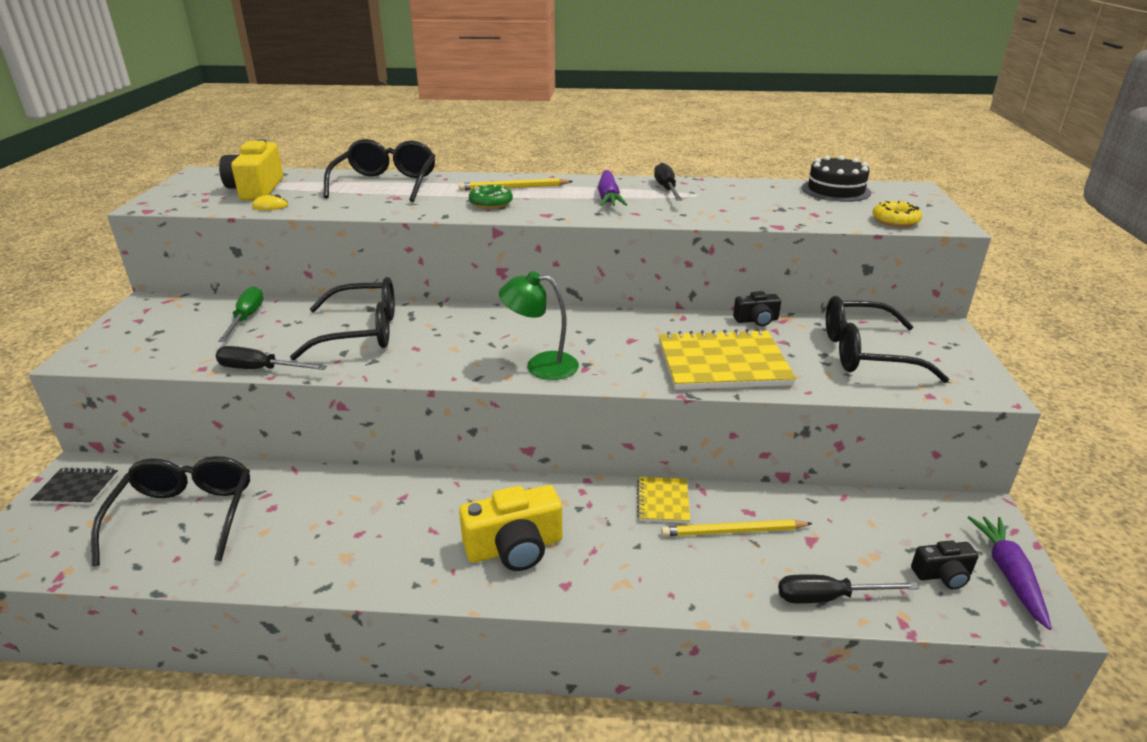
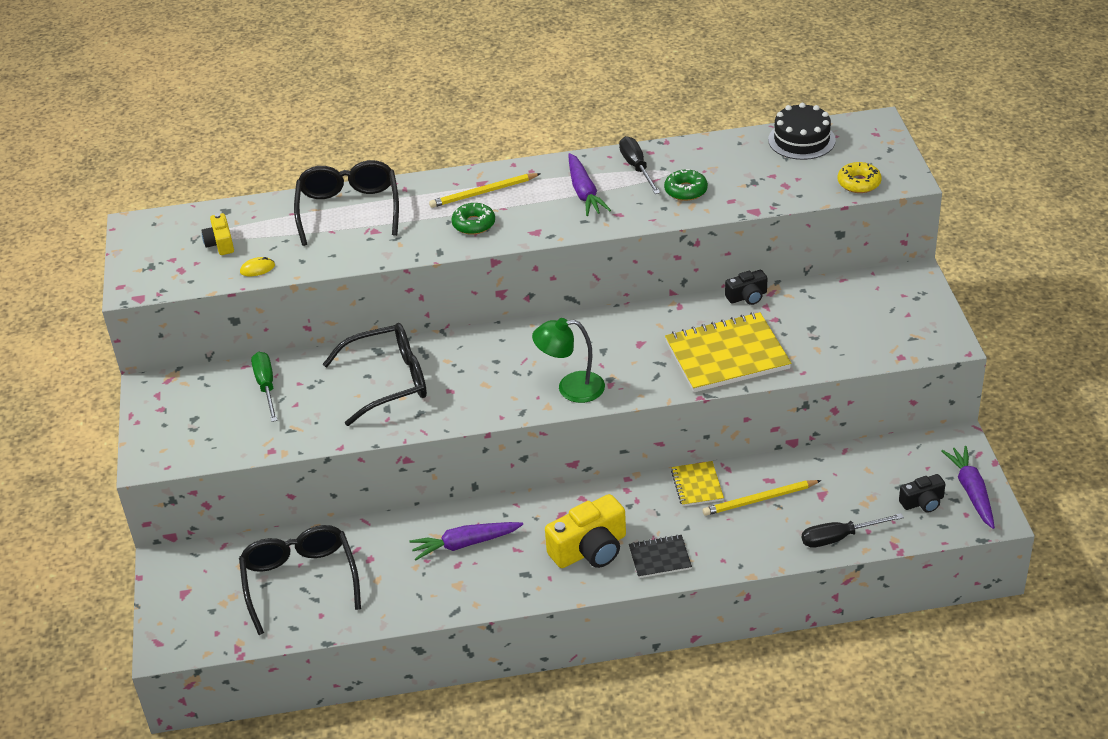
camera: 10 degrees left, 10 degrees up
black notebook [31,467,119,505] -> black notebook moved to [629,534,692,578]
black screwdriver [215,346,327,370] -> none
yellow camera [219,139,283,200] -> yellow camera [201,213,234,255], size x0.55
black glasses [826,296,949,383] -> none
none -> purple carrot [409,522,523,560]
none -> green donut [664,169,708,201]

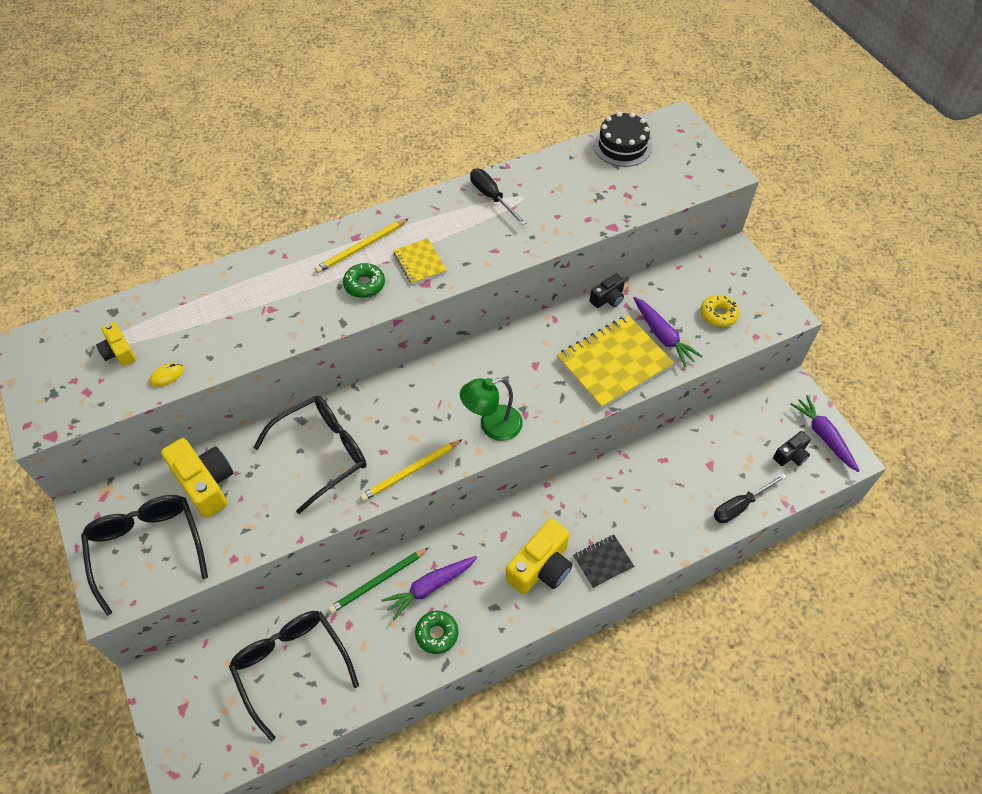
camera: 20 degrees left, 15 degrees up
green screwdriver [251,352,278,422] -> yellow camera [161,438,233,518]
black glasses [294,160,399,246] -> black glasses moved to [81,495,208,616]
purple carrot [569,153,611,216] -> purple carrot moved to [633,297,703,367]
green donut [664,169,708,201] -> green donut moved to [415,611,458,654]
yellow notebook [671,461,724,506] -> yellow notebook moved to [393,238,447,285]
yellow pencil [703,480,821,516] -> yellow pencil moved to [360,439,463,501]
yellow donut [838,162,882,193] -> yellow donut moved to [701,295,740,327]
none -> green pencil [328,548,429,613]

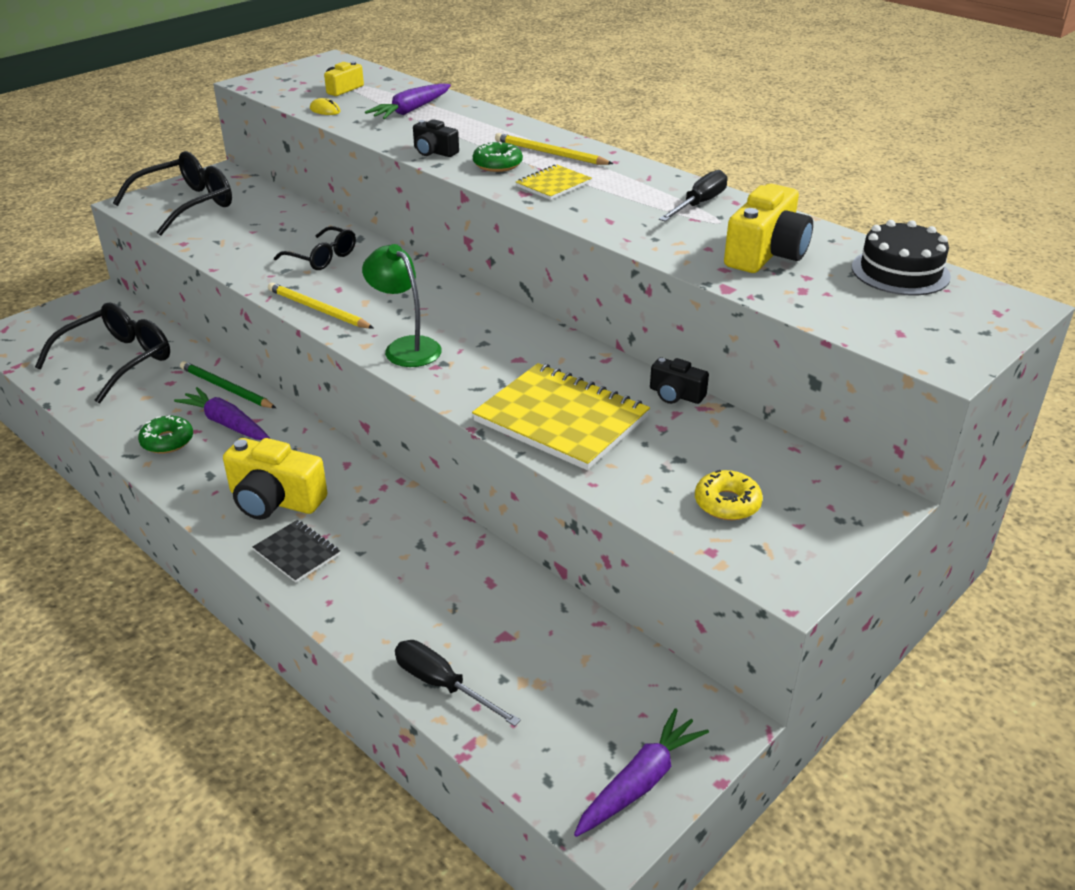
camera: 70 degrees right, 20 degrees down
yellow camera [161,438,233,518] -> yellow camera moved to [724,184,813,273]
black glasses [253,396,366,514] -> black glasses [274,226,356,270], size x0.61
purple carrot [633,297,703,367] -> purple carrot moved to [365,83,451,119]
black camera [773,431,811,466] -> black camera moved to [413,119,459,157]

